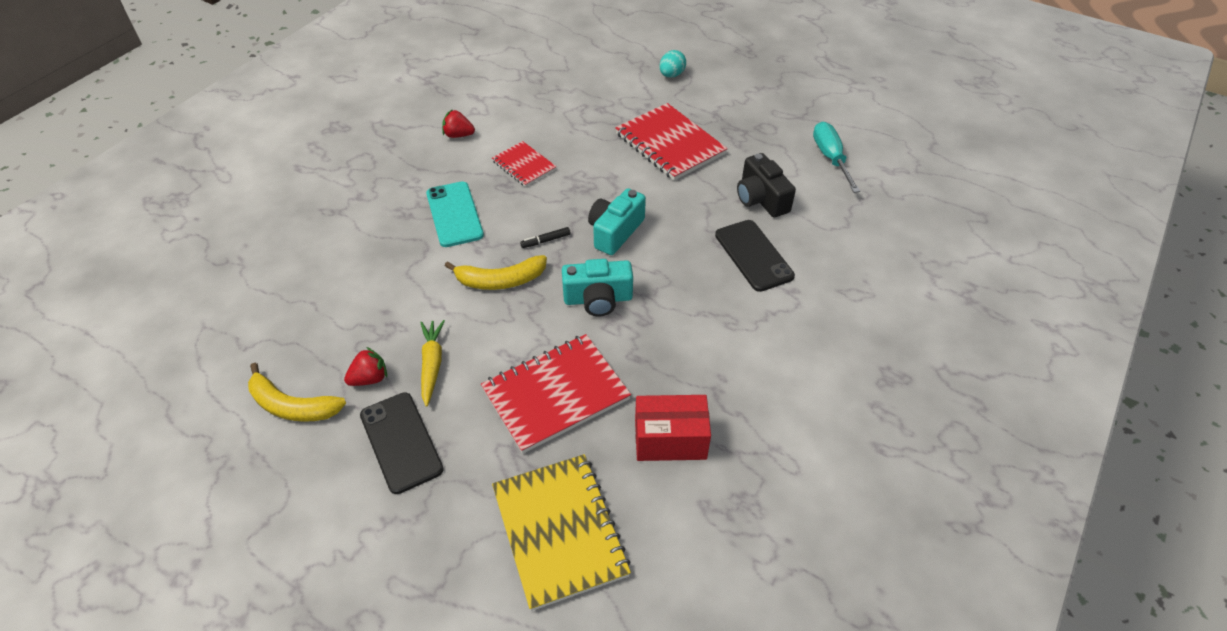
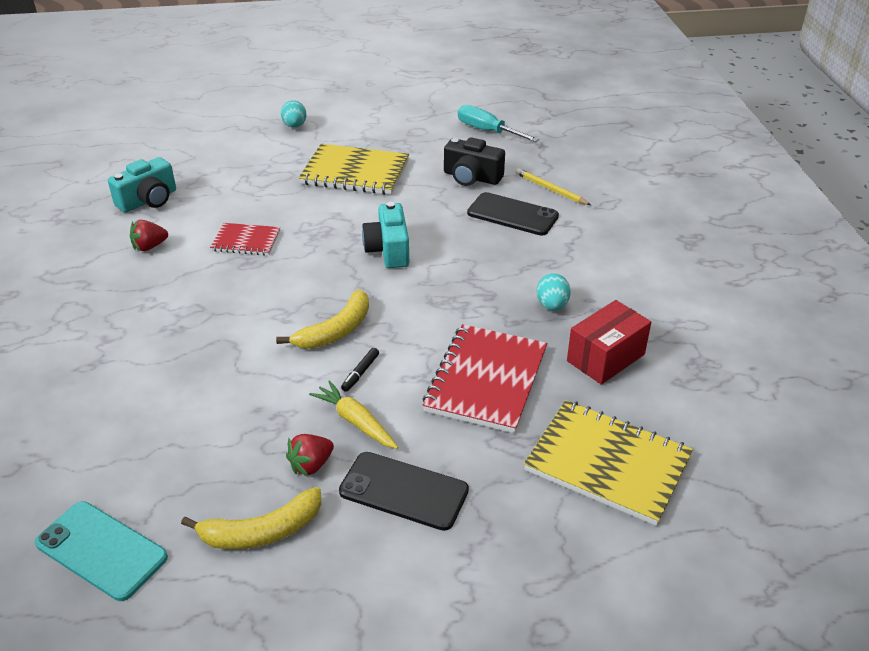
camera: 40 degrees left, 10 degrees down
red strawberry [344,347,387,386] -> red strawberry turned 150 degrees counterclockwise [286,434,334,477]
turquoise phone [426,181,484,247] -> turquoise phone moved to [35,501,168,601]
black marker [520,227,571,248] -> black marker moved to [341,348,379,392]
turquoise camera [562,259,633,316] -> turquoise camera moved to [108,157,176,213]
red notebook [615,103,728,181] -> yellow notebook [299,144,409,195]
none -> yellow pencil [516,168,591,205]
none -> turquoise egg [537,273,571,311]

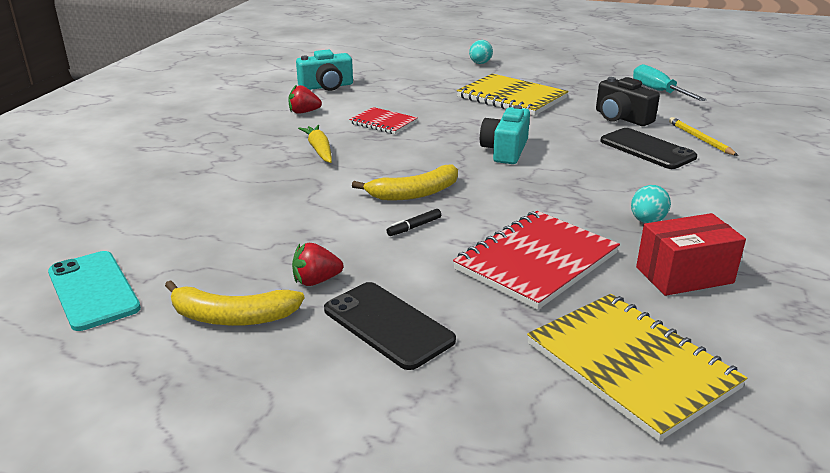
camera: 25 degrees right, 10 degrees down
yellow carrot [309,380,398,449] -> yellow carrot moved to [298,125,332,163]

